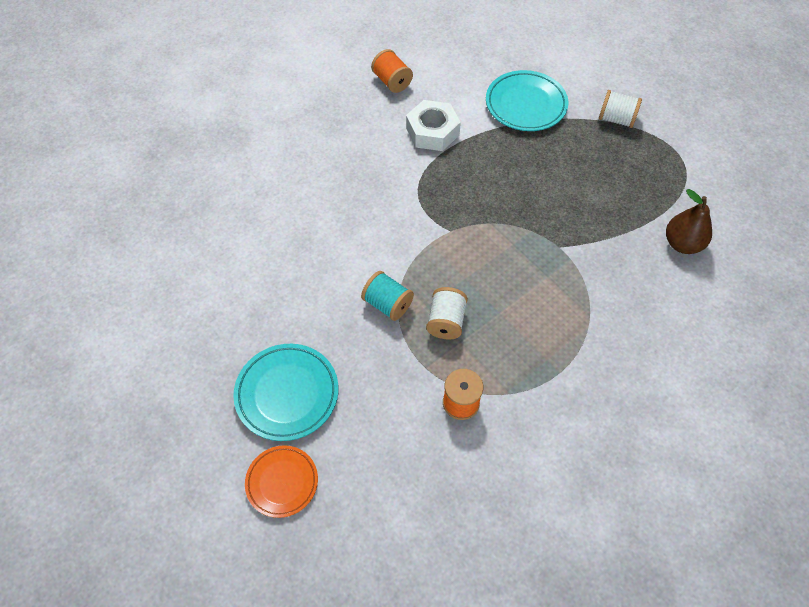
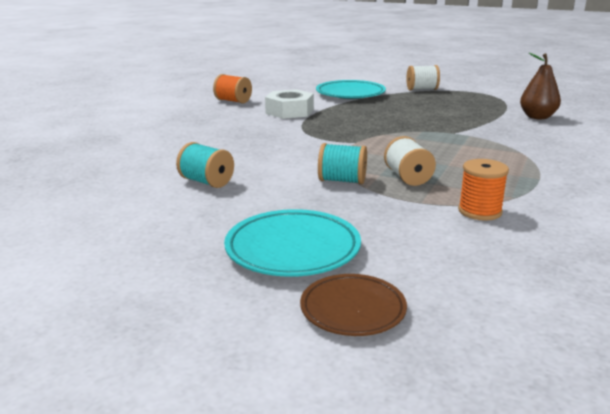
camera: 25 degrees left, 35 degrees down
orange plate [245,445,318,518] -> brown plate [300,274,407,336]
none -> turquoise spool [176,142,234,188]

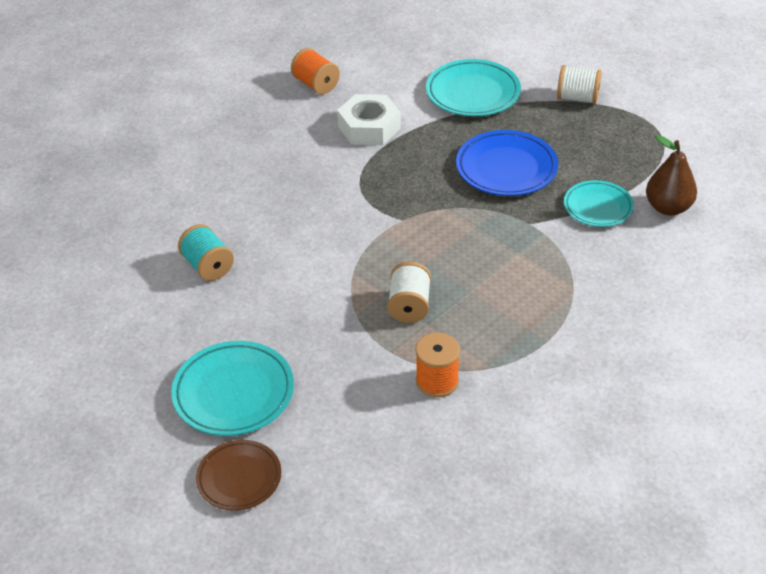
camera: 20 degrees right, 20 degrees up
turquoise spool [318,143,367,184] -> none
none -> blue plate [456,130,558,196]
none -> turquoise plate [564,180,634,227]

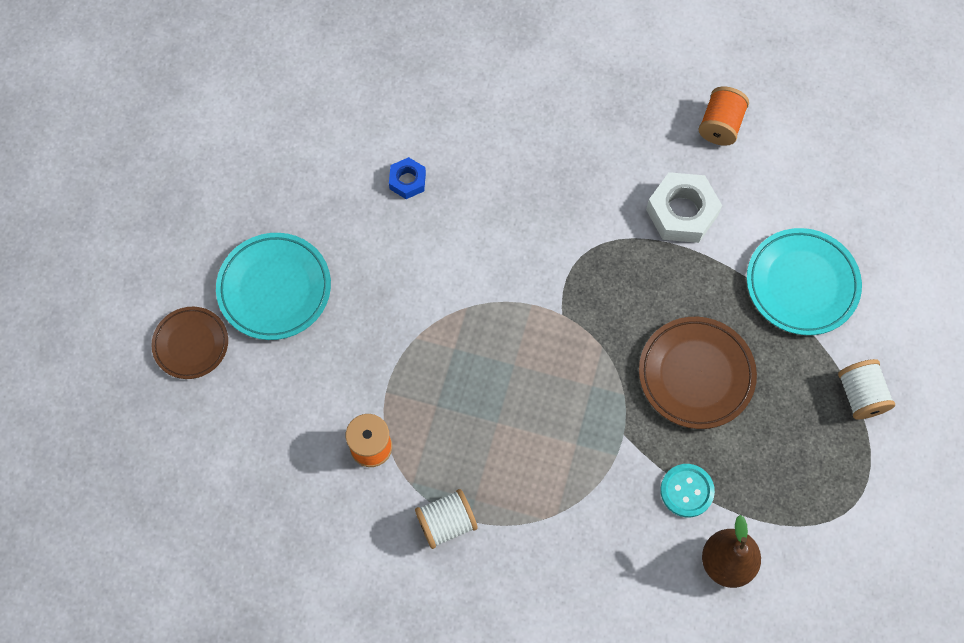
camera: 60 degrees right, 25 degrees up
turquoise spool [178,224,234,281] -> blue nut [389,157,426,199]
white spool [387,262,431,323] -> white spool moved to [415,489,478,549]
blue plate [456,130,558,196] -> brown plate [639,317,757,429]
turquoise plate [564,180,634,227] -> turquoise button [660,464,715,517]

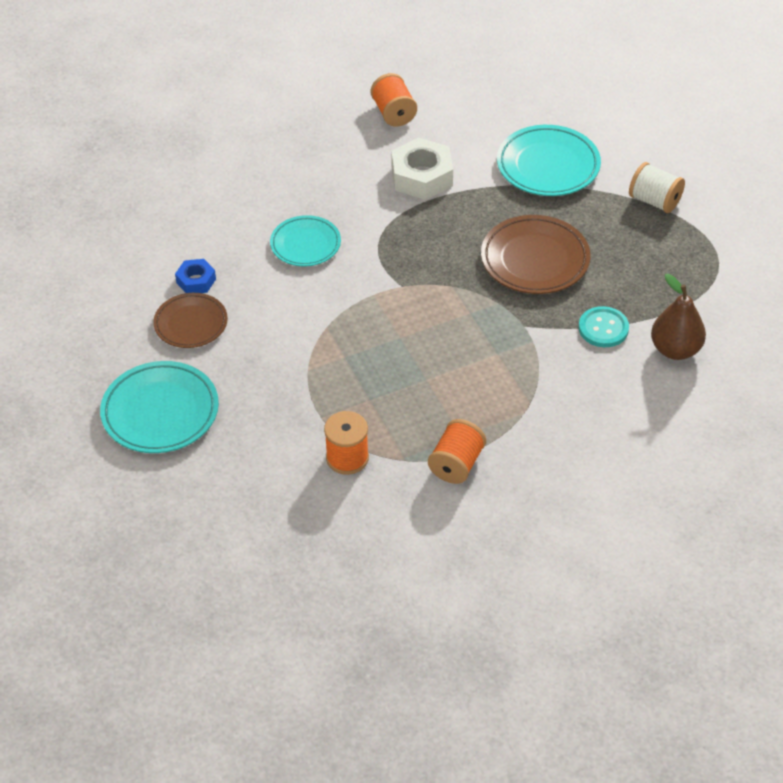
camera: 40 degrees left, 20 degrees down
brown plate [151,307,228,379] -> brown plate moved to [153,293,228,348]
white spool [415,489,478,549] -> orange spool [428,419,486,484]
none -> turquoise plate [270,215,341,267]

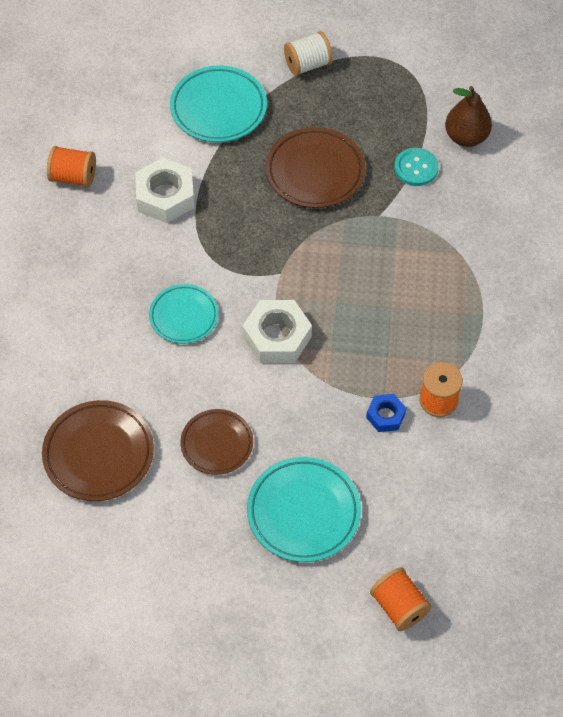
camera: 60 degrees left, 10 degrees up
blue nut [175,259,216,293] -> blue nut moved to [366,394,406,432]
orange spool [428,419,486,484] -> orange spool moved to [370,567,432,631]
none -> brown plate [42,400,154,501]
none -> white nut [243,300,312,363]

